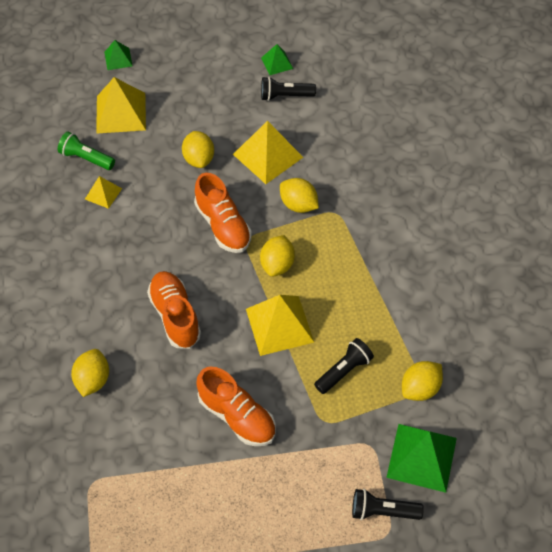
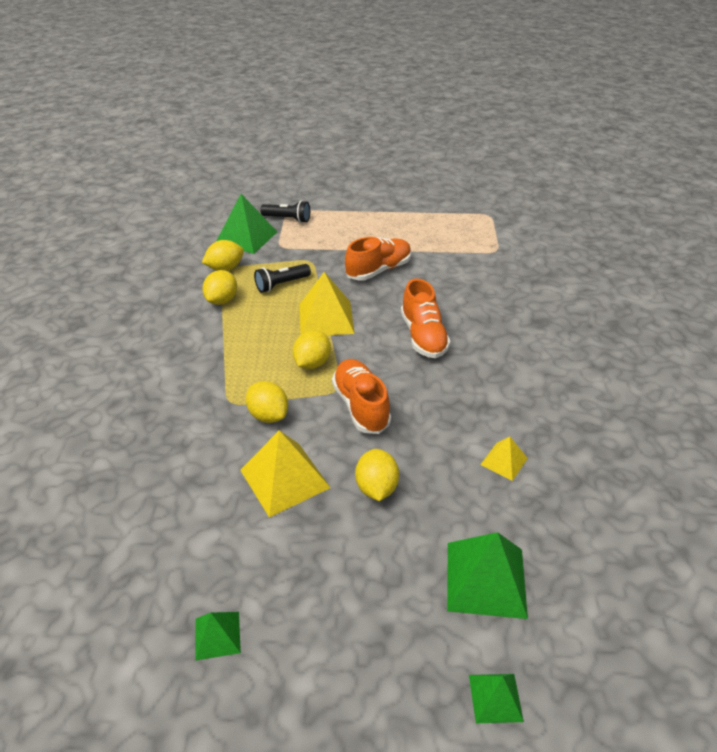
camera: 170 degrees left, 15 degrees down
green flashlight [58,132,115,170] -> none
yellow lemon [71,349,109,397] -> yellow lemon moved to [202,270,237,305]
yellow pyramid [96,77,146,134] -> green pyramid [447,532,528,619]
orange shoe [196,367,276,446] -> orange shoe turned 90 degrees clockwise [345,237,411,281]
black flashlight [261,77,316,101] -> none

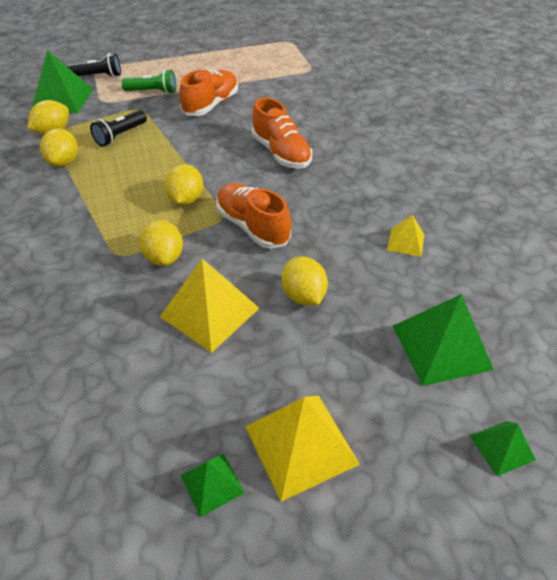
camera: 20 degrees left, 5 degrees up
yellow lemon [246,381,288,423] -> yellow lemon turned 45 degrees clockwise [140,220,183,266]
yellow pyramid [299,272,355,335] -> yellow pyramid moved to [245,395,360,502]
none -> green flashlight [122,69,176,94]

